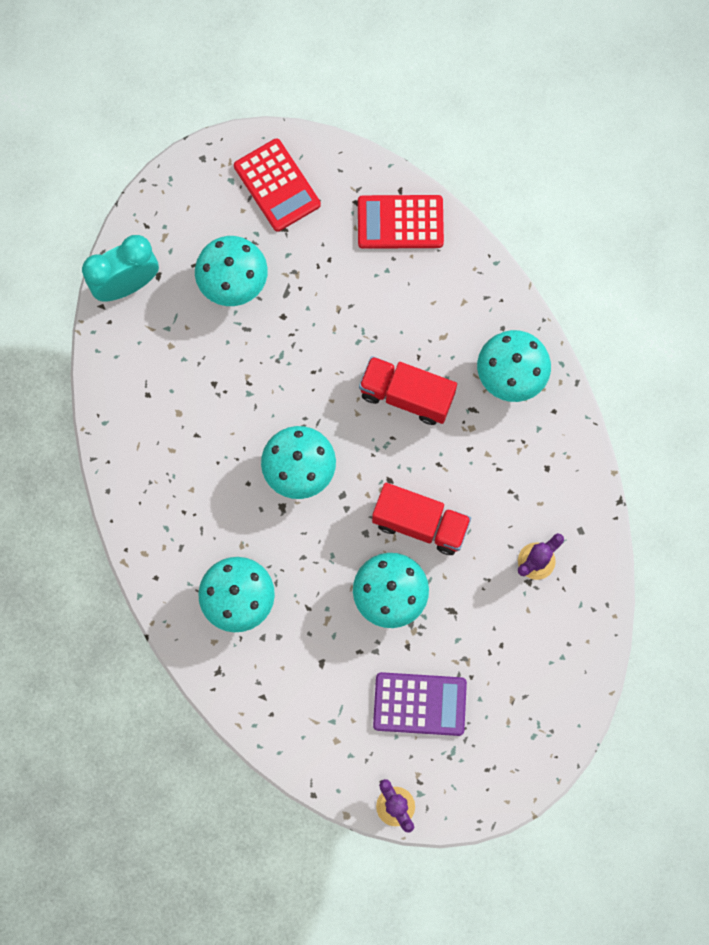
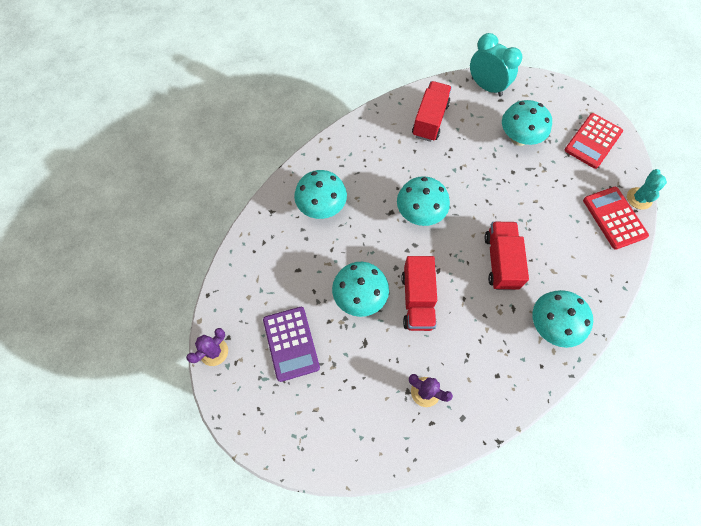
camera: 70 degrees right, 10 degrees down
none -> red truck [412,81,452,142]
none -> turquoise cactus [627,169,667,210]

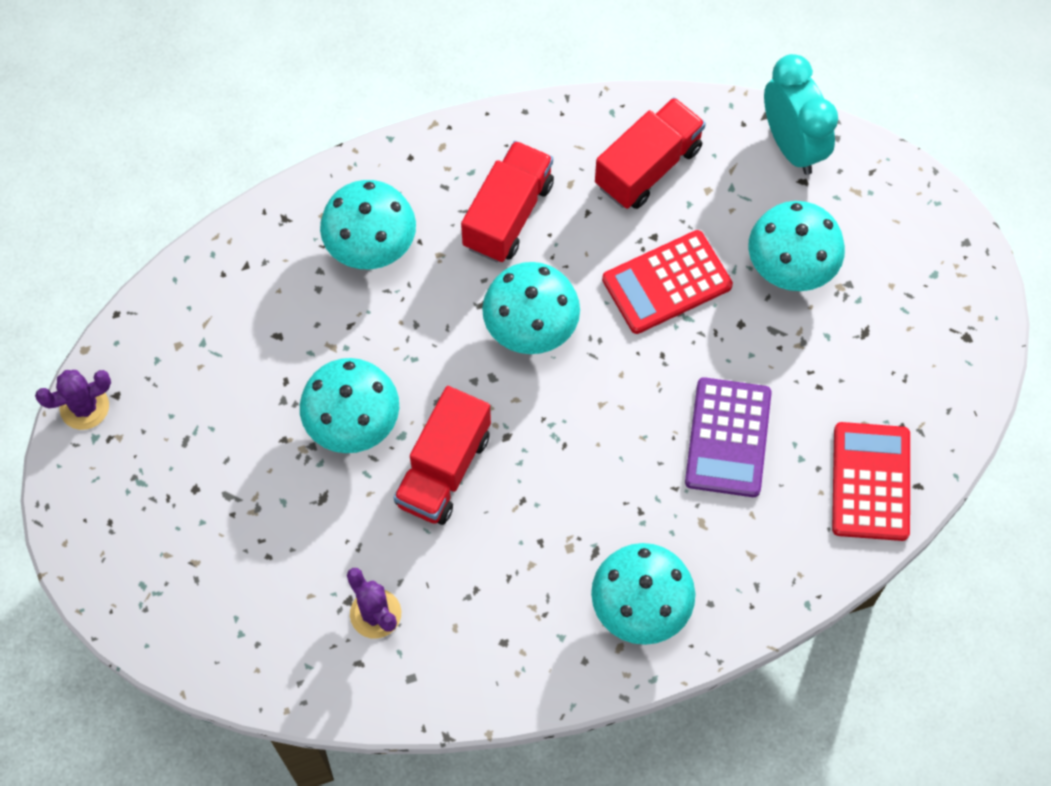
camera: 25 degrees right, 0 degrees up
purple calculator [263,307,320,382] -> purple calculator moved to [685,377,772,497]
red truck [484,222,529,290] -> red truck moved to [461,141,554,263]
red calculator [565,113,623,169] -> red calculator moved to [602,230,733,334]
turquoise cactus [627,169,667,210] -> none

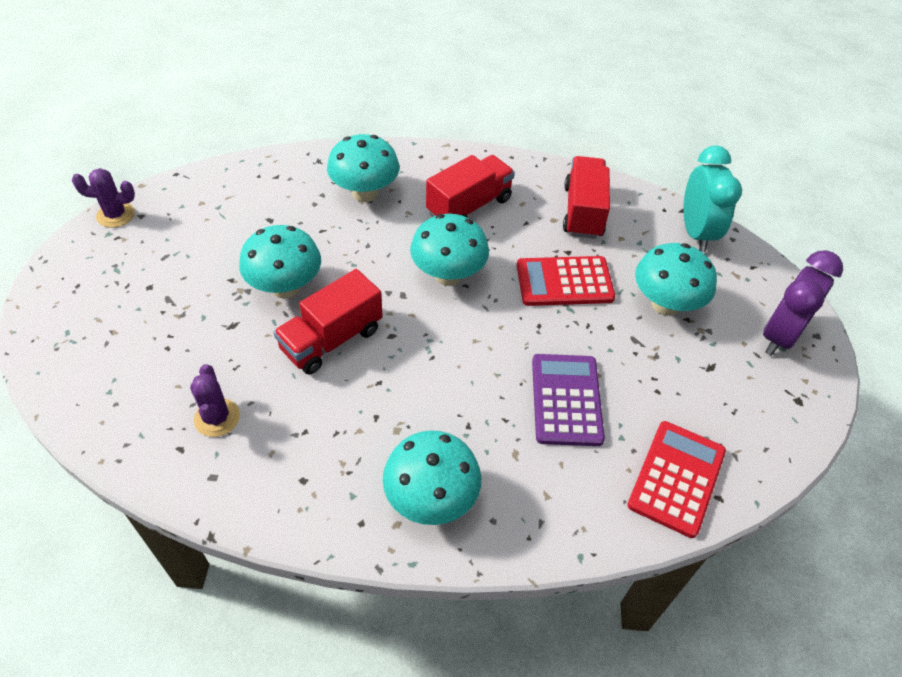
camera: 20 degrees right, 15 degrees down
red truck [595,97,706,209] -> red truck turned 60 degrees counterclockwise [563,156,610,239]
purple calculator [685,377,772,497] -> purple calculator turned 150 degrees clockwise [532,354,605,446]
none -> purple clock [763,250,843,356]

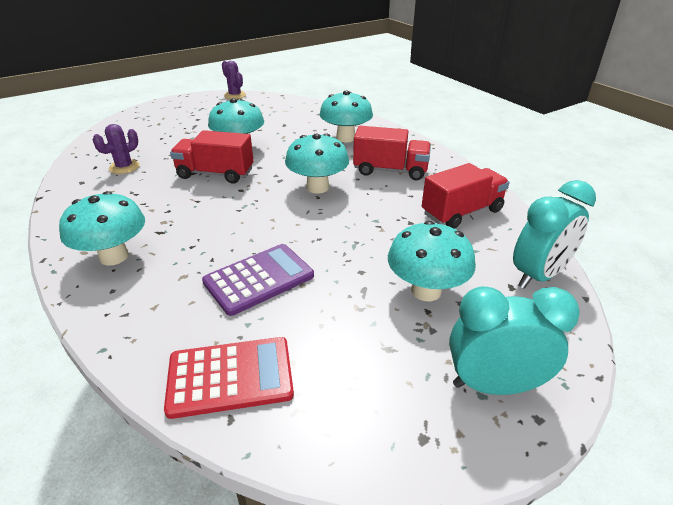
camera: 55 degrees right, 15 degrees down
red calculator [517,256,615,306] -> none
purple clock [763,250,843,356] -> turquoise clock [449,286,580,395]

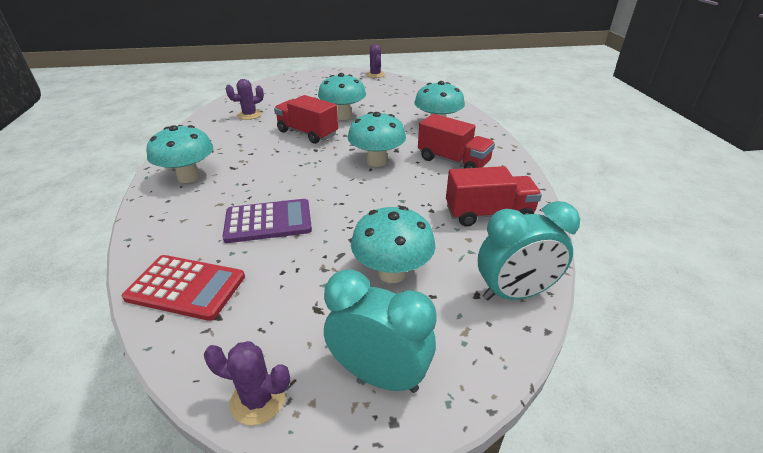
camera: 25 degrees right, 0 degrees up
none -> purple cactus [204,341,290,425]

